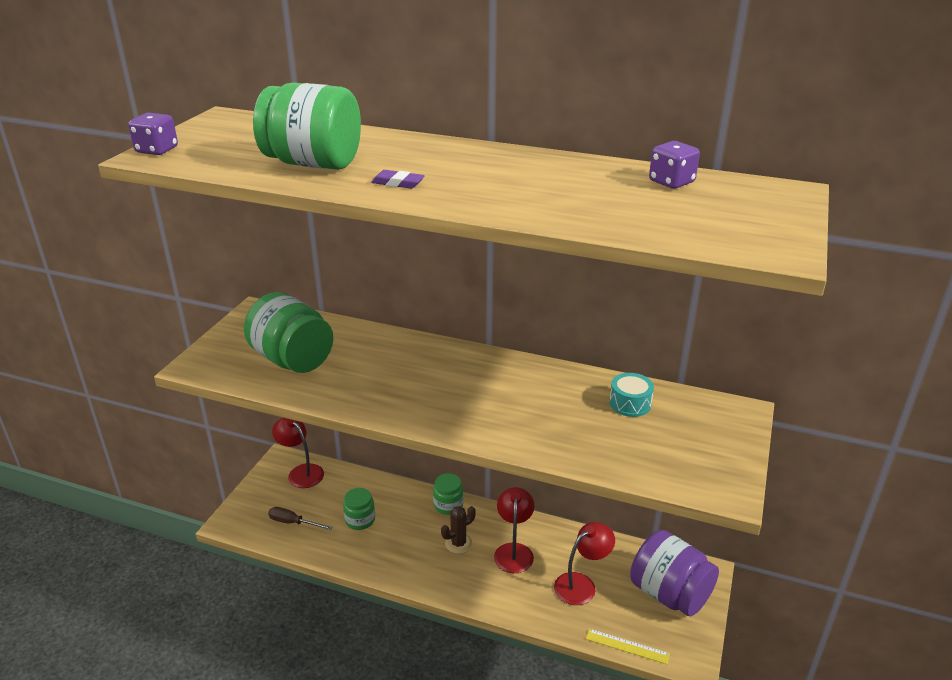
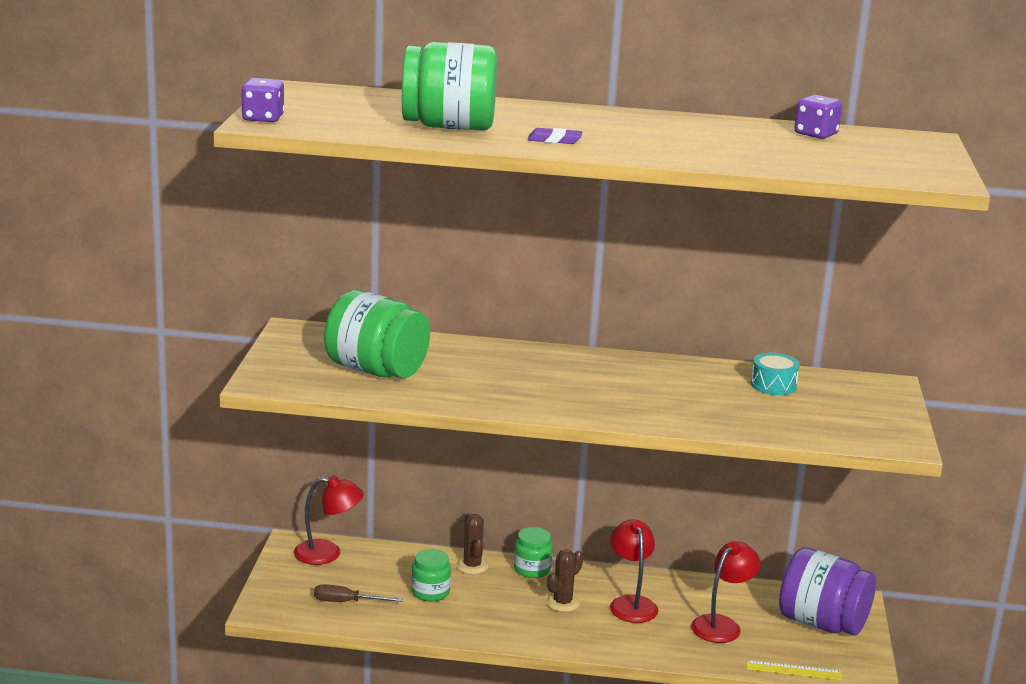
camera: 15 degrees left, 10 degrees down
red lamp [272,417,324,488] -> red lamp turned 150 degrees clockwise [294,475,364,565]
none -> brown cactus [456,513,489,574]

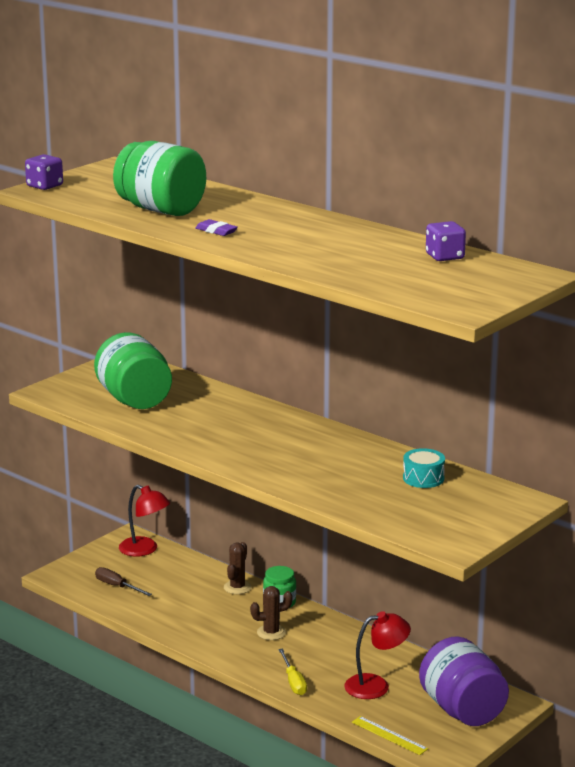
camera: 35 degrees right, 0 degrees up
green jar [411,549,451,602] -> none
red lamp [610,519,658,623] -> none
none -> yellow screwdriver [278,649,307,695]

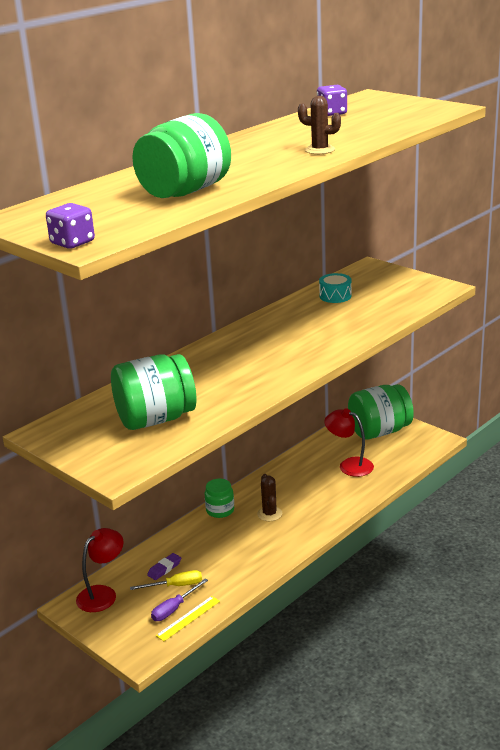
camera: 85 degrees left, 5 degrees up
brown screwdriver [95,567,152,596] -> purple screwdriver [151,579,208,621]
purple eraser [196,219,238,236] -> purple eraser moved to [147,553,181,580]
brown cactus [224,542,252,594] -> brown cactus moved to [298,96,341,154]
yellow screwdriver [278,649,307,695] -> yellow screwdriver moved to [130,570,202,590]
red lamp [344,611,411,699] -> red lamp turned 45 degrees counterclockwise [324,408,374,477]
yellow ruler [352,716,428,755] -> yellow ruler moved to [156,596,220,641]
purple jar [419,637,509,726] -> green jar [348,384,414,440]

